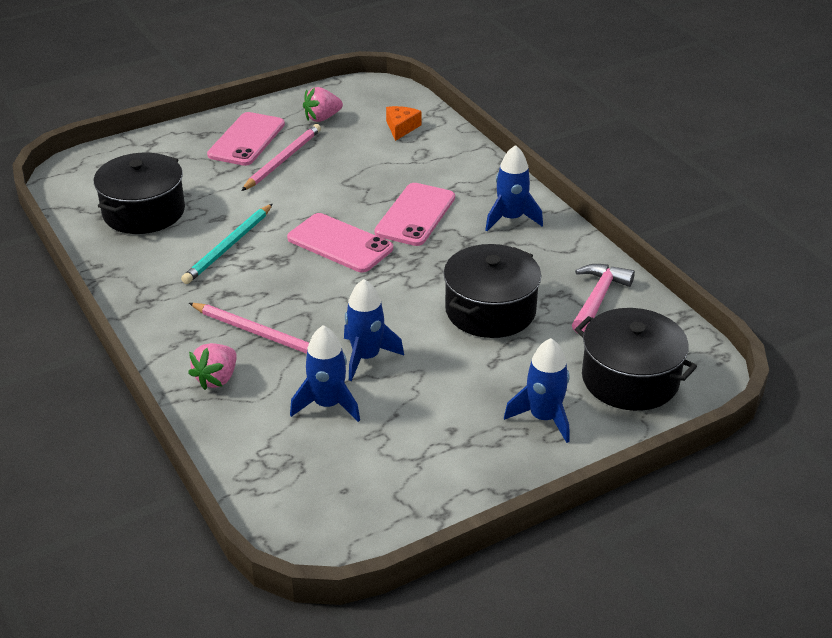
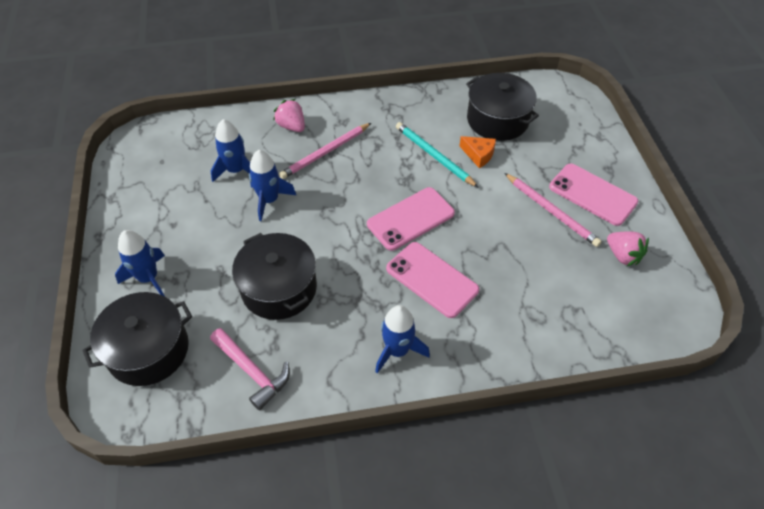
camera: 110 degrees right, 15 degrees up
pink strawberry [303,87,343,122] -> pink strawberry turned 150 degrees clockwise [607,231,649,267]
orange cheese [386,106,422,141] -> orange cheese moved to [459,136,496,168]

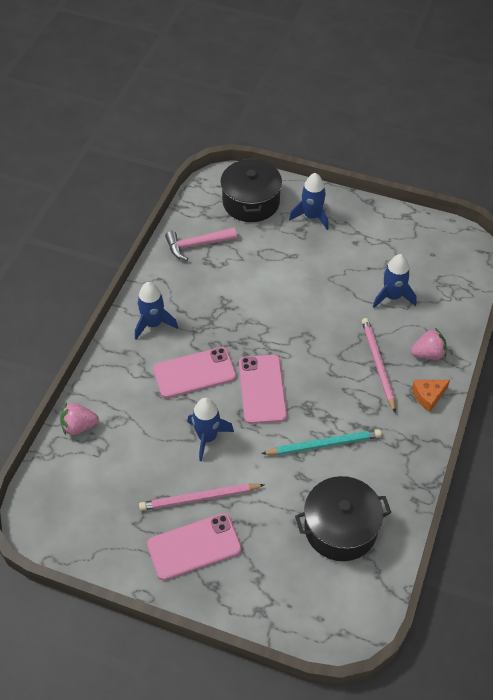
camera: 120 degrees right, 0 degrees up
black pot [232,233,317,320] -> none
blue rocket [249,150,296,221] -> blue rocket moved to [188,398,234,461]
orange cheese [459,136,496,168] -> orange cheese moved to [412,380,450,412]
pink strawberry [607,231,649,267] -> pink strawberry moved to [60,402,99,435]

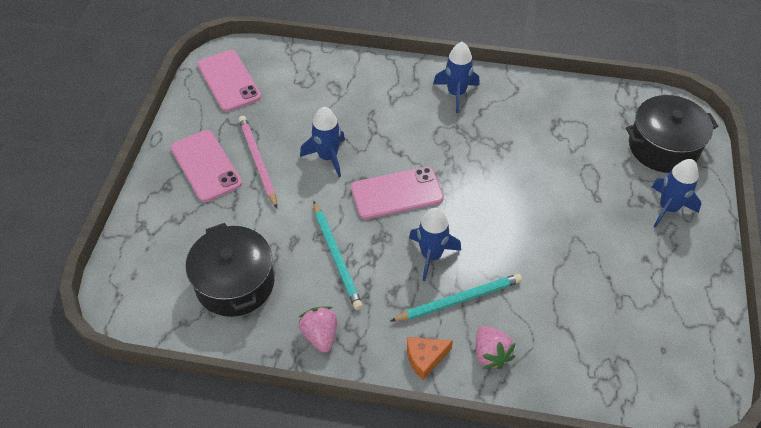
camera: 80 degrees right, 0 degrees up
pink strawberry [60,402,99,435] -> pink strawberry moved to [298,306,337,353]
pink phone [153,347,236,398] -> pink phone moved to [197,50,261,112]
pink hammer [165,227,237,261] -> none
pink pencil [362,318,396,413] -> turquoise pencil [391,274,522,322]
blue rocket [373,254,417,308] -> blue rocket moved to [409,208,461,281]
orange cheese [412,380,450,412] -> orange cheese turned 75 degrees counterclockwise [407,337,453,380]

